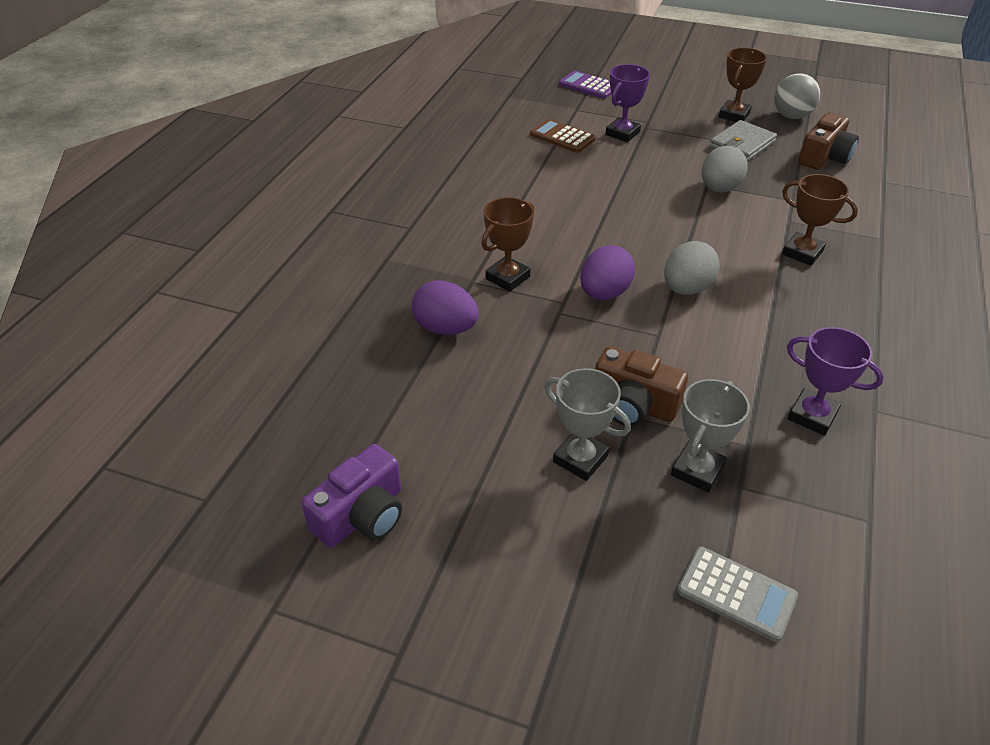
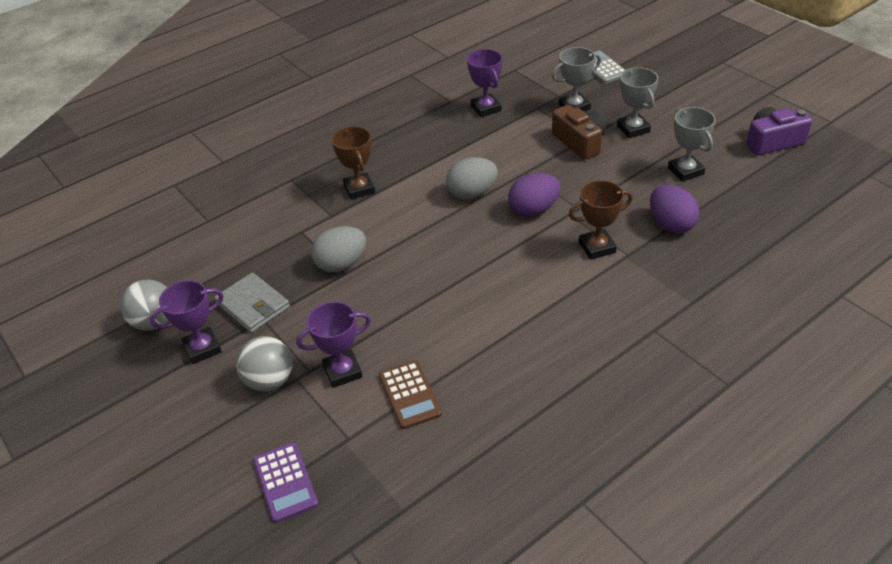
camera: 145 degrees left, 0 degrees up
grey wallet [709,120,777,162] -> grey wallet turned 60 degrees clockwise [214,272,290,333]
brown trophy [719,48,767,122] -> purple trophy [150,280,224,364]
brown camera [798,112,859,169] -> none
none -> grey ball [236,336,293,391]
none -> grey trophy [668,107,716,182]

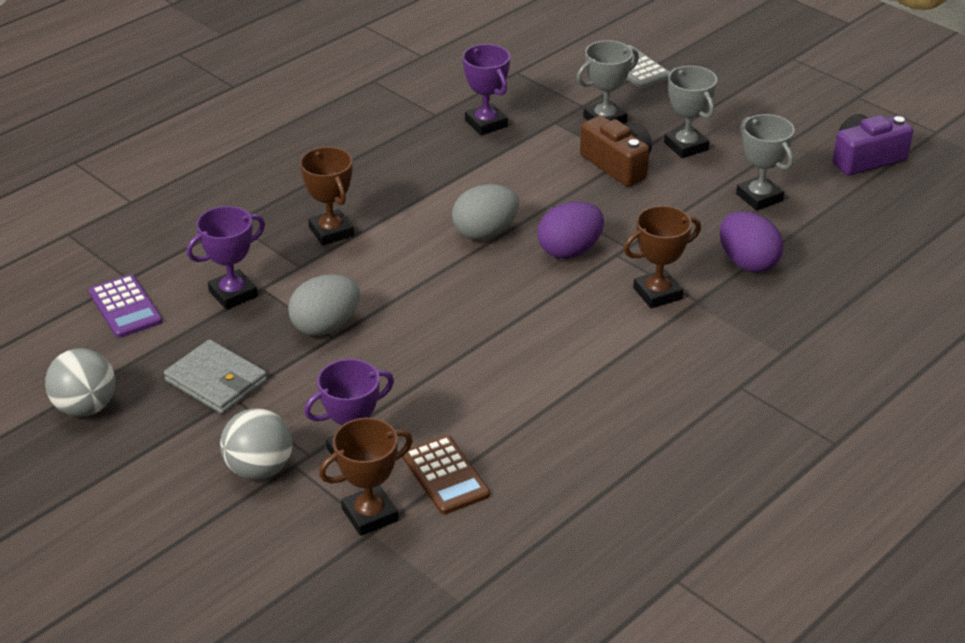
camera: 10 degrees left, 5 degrees down
purple trophy [150,280,224,364] -> purple trophy moved to [187,206,265,309]
purple calculator [253,442,318,523] -> purple calculator moved to [89,274,163,338]
none -> brown trophy [319,418,413,536]

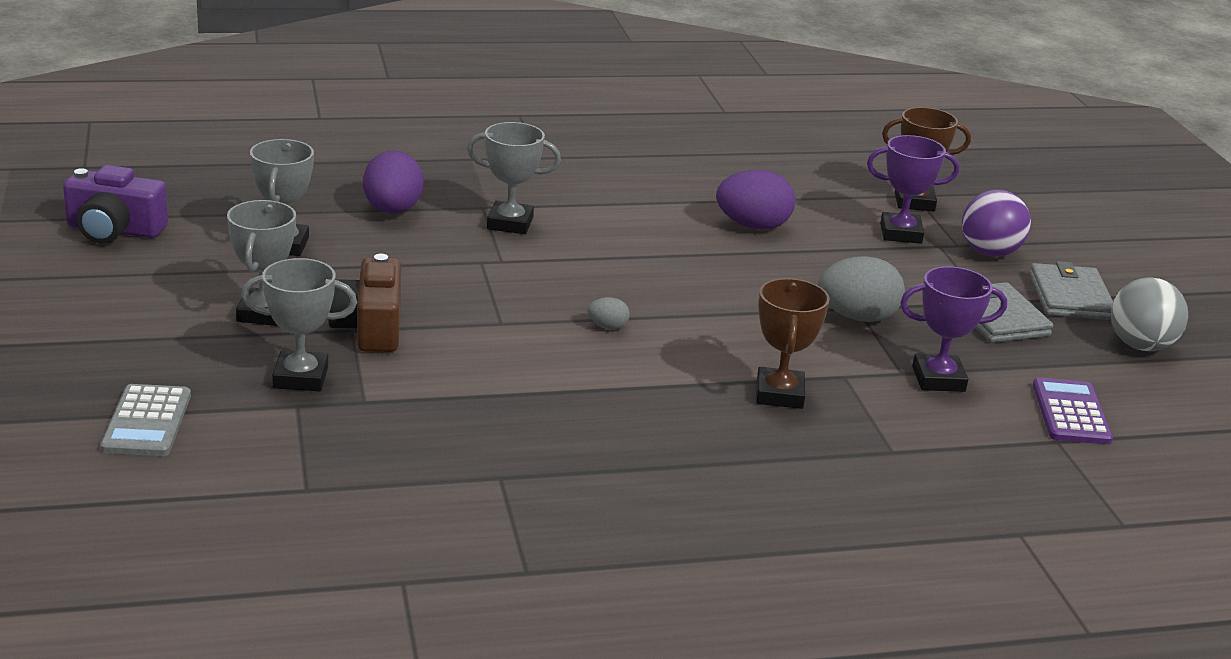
camera: 150 degrees left, 10 degrees down
grey ball [220,408,292,480] -> purple ball [962,189,1031,257]
brown calculator [402,435,490,514] -> none
grey egg [452,184,519,240] -> grey egg [587,297,630,329], size x0.47
purple trophy [463,44,510,135] -> none
purple egg [537,201,604,259] -> purple egg moved to [716,170,795,230]
brown trophy [624,206,701,308] -> grey trophy [467,122,561,234]
none -> grey wallet [1029,261,1113,320]

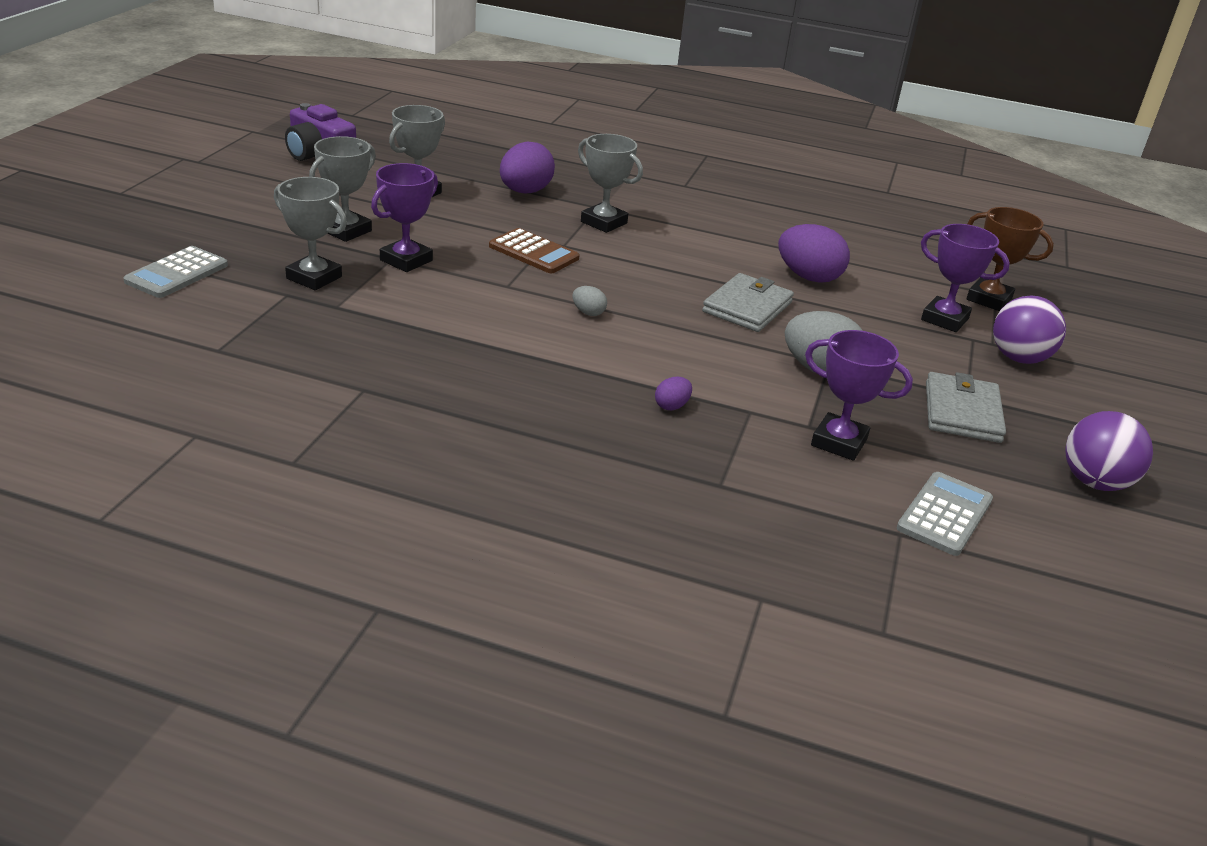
camera: 30 degrees right, 5 degrees up
brown camera [328,254,401,352] -> purple trophy [371,163,438,272]
brown trophy [756,278,830,409] -> purple egg [655,376,692,410]
grey wallet [1029,261,1113,320] -> grey wallet moved to [702,273,794,332]
purple calculator [1033,377,1113,445] -> grey calculator [897,472,993,556]
grey ball [1111,277,1188,351] -> purple ball [1065,411,1153,491]
none -> brown calculator [489,228,580,273]

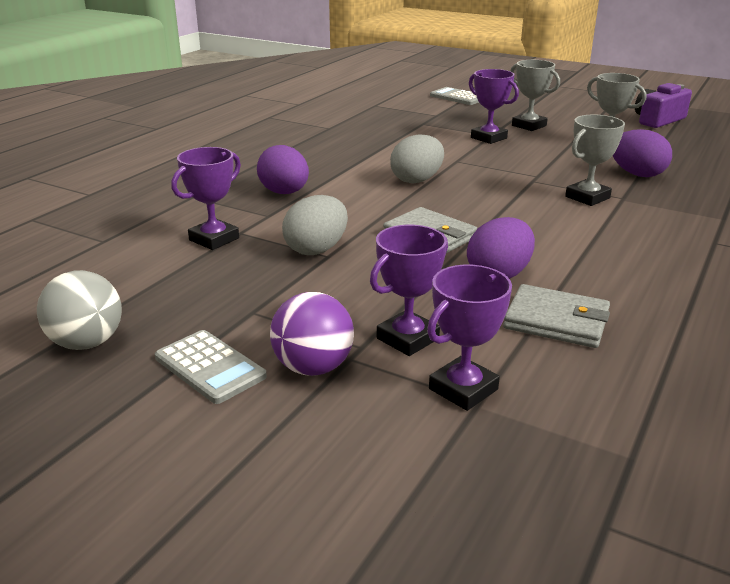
camera: 105 degrees right, 5 degrees down
grey trophy [274,177,347,290] -> none
brown calculator [489,228,580,273] -> none
grey egg [572,286,607,316] -> grey egg [390,134,444,183], size x2.11
purple egg [655,376,692,410] -> purple egg [257,145,309,194], size x2.11
grey calculator [897,472,993,556] -> grey calculator moved to [155,330,267,404]
grey wallet [926,372,1006,443] -> grey wallet moved to [503,284,610,348]
brown trophy [966,207,1054,311] -> purple trophy [427,265,512,411]
purple ball [1065,411,1153,491] -> grey ball [37,270,122,350]

